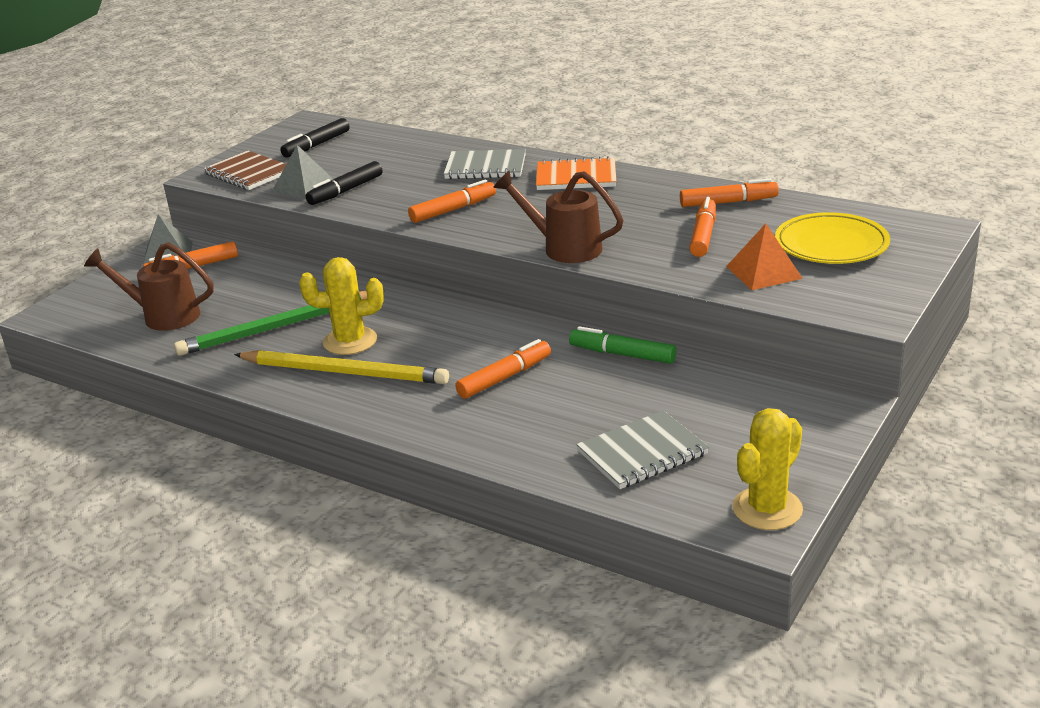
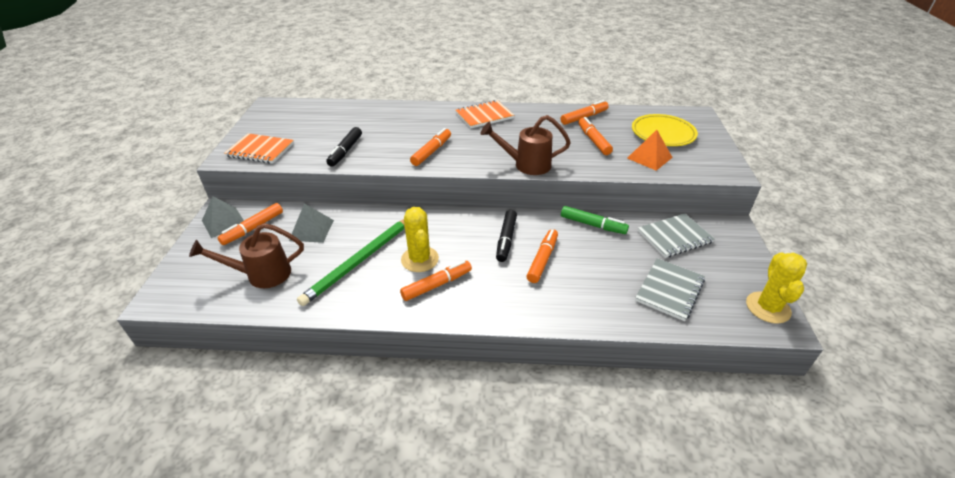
camera: 30 degrees left, 10 degrees up
brown notebook [203,151,286,190] -> orange notebook [224,133,294,164]
yellow pencil [234,350,449,384] -> orange marker [400,260,472,301]
grey pyramid [272,145,333,199] -> grey pyramid moved to [289,204,334,243]
black marker [280,118,349,157] -> black marker moved to [496,210,517,262]
yellow cactus [299,257,384,355] -> yellow cactus turned 75 degrees counterclockwise [401,207,439,272]
grey notebook [444,149,526,179] -> grey notebook moved to [638,213,715,258]
green marker [569,326,676,364] -> green marker turned 150 degrees counterclockwise [561,206,629,234]

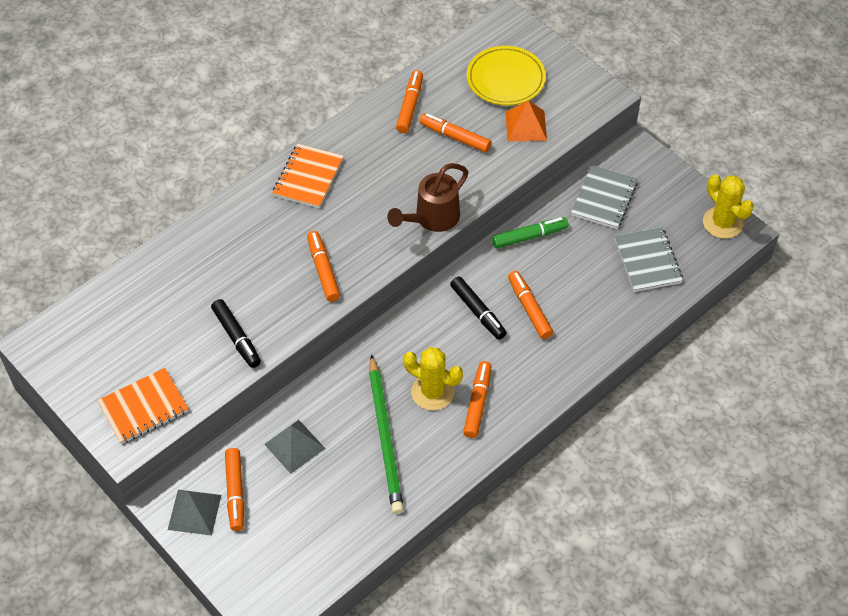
camera: 45 degrees left, 15 degrees up
brown watering can [189,223,304,288] -> none

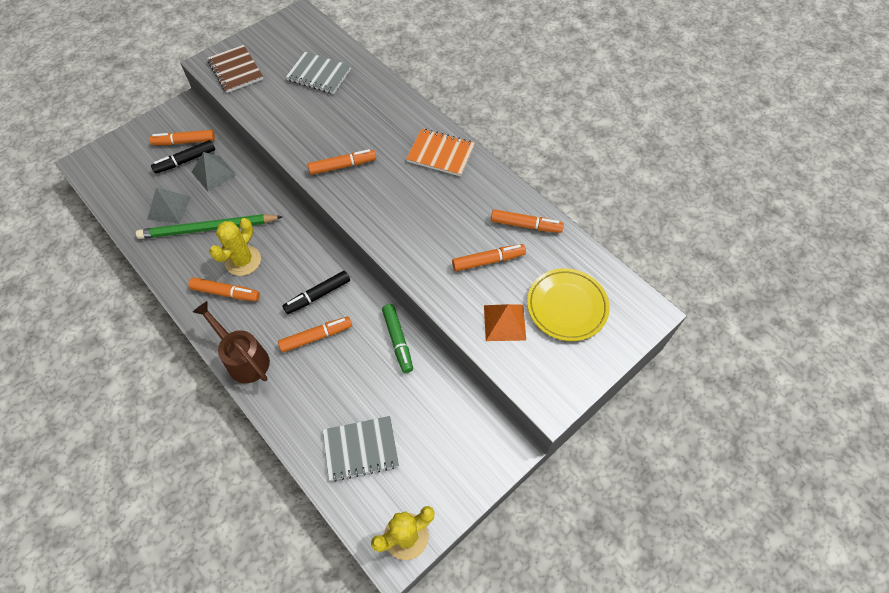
camera: 90 degrees right, 5 degrees up
orange notebook [97,368,189,444] -> brown notebook [207,45,263,93]
grey pyramid [168,490,221,536] -> grey pyramid moved to [147,187,191,224]
black marker [211,299,261,368] -> black marker moved to [151,140,215,174]
brown watering can [387,163,468,232] -> brown watering can moved to [193,301,270,383]
orange marker [419,113,492,152] -> orange marker turned 45 degrees clockwise [452,244,526,271]
grey notebook [571,165,638,229] -> grey notebook moved to [286,52,351,94]

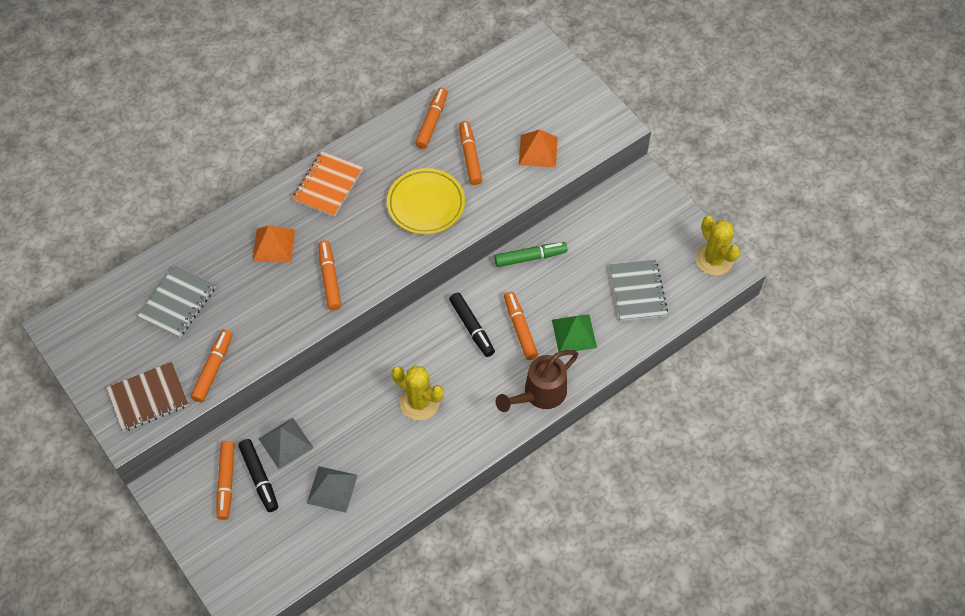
camera: 85 degrees left, 0 degrees up
green pencil [136,214,283,239] -> none
orange marker [188,277,260,301] -> orange marker moved to [191,329,233,402]
yellow plate [527,268,610,341] -> yellow plate moved to [387,168,465,235]
none -> orange pyramid [253,225,295,262]
none -> green pyramid [552,314,597,352]

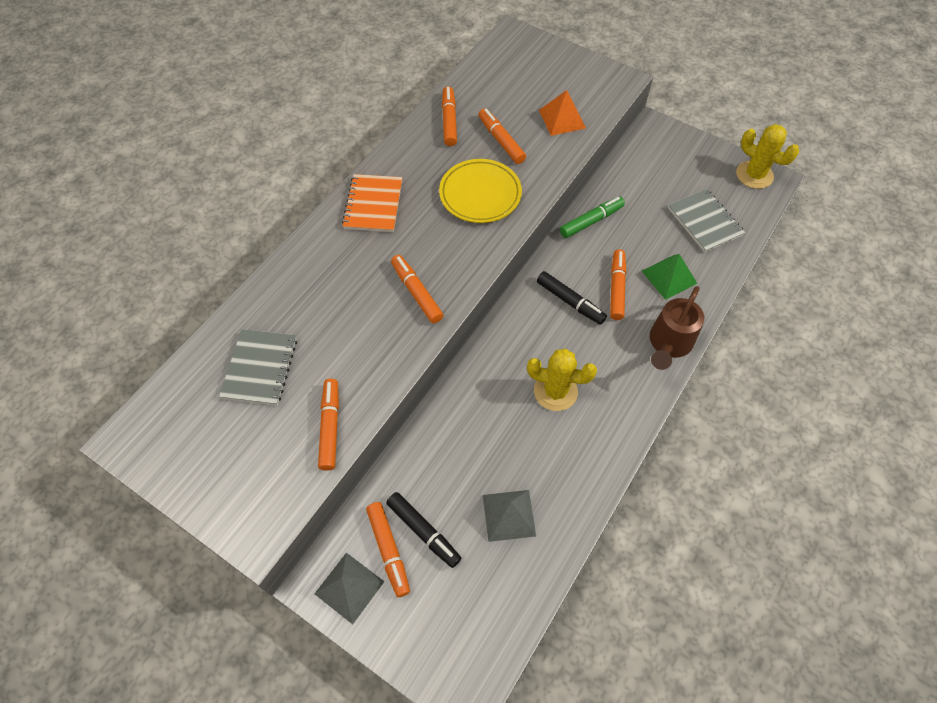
camera: 20 degrees left, 0 degrees up
brown notebook [106,362,188,432] -> none
orange pyramid [253,225,295,262] -> none
grey pyramid [259,418,314,469] -> grey pyramid moved to [314,553,385,624]
orange marker [504,291,538,360] -> orange marker turned 45 degrees clockwise [610,250,626,320]

